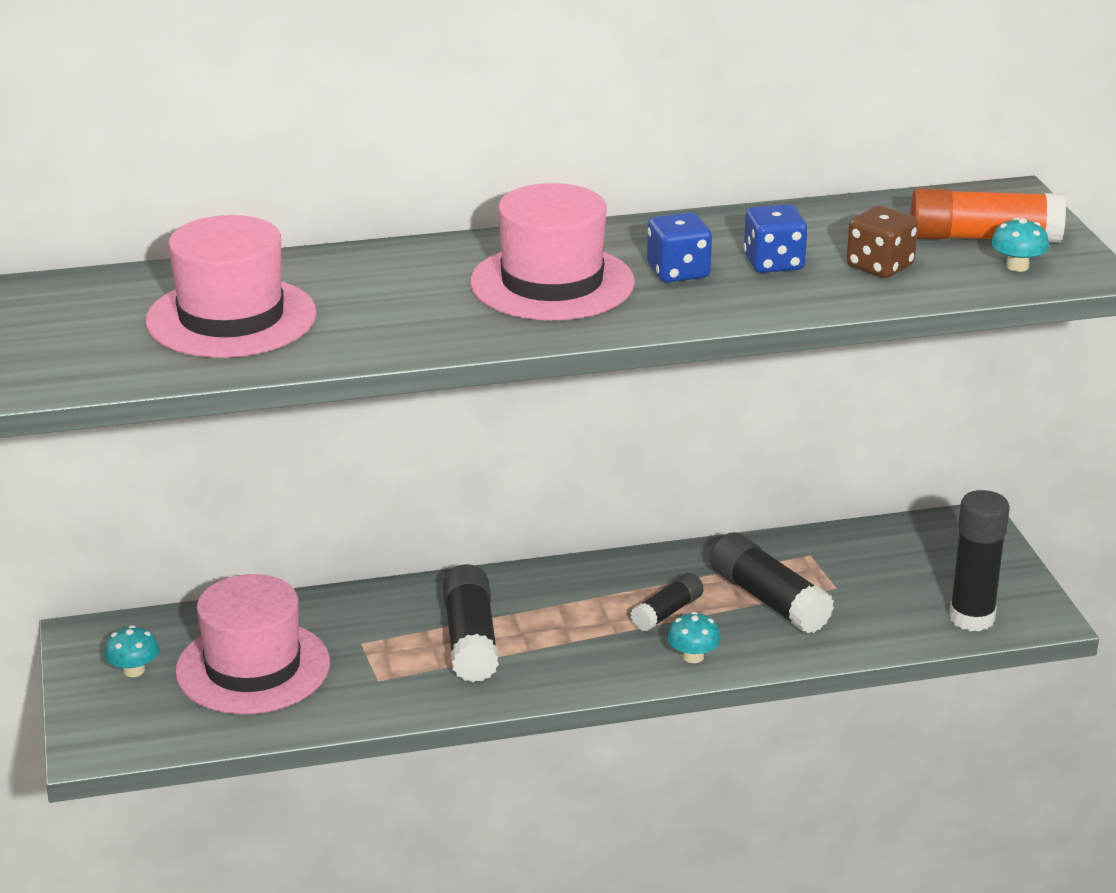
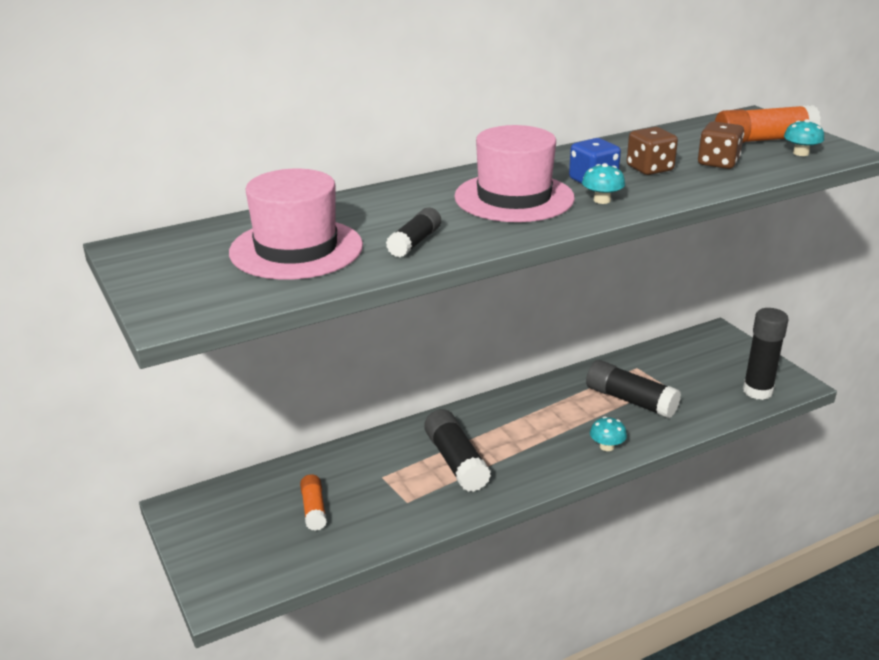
camera: 15 degrees left, 0 degrees up
turquoise mushroom [104,625,159,677] -> turquoise mushroom moved to [582,163,625,204]
pink hat [175,574,330,714] -> orange glue stick [300,474,327,531]
black glue stick [631,573,704,631] -> black glue stick moved to [386,208,441,257]
blue dice [744,204,807,273] -> brown dice [627,127,678,175]

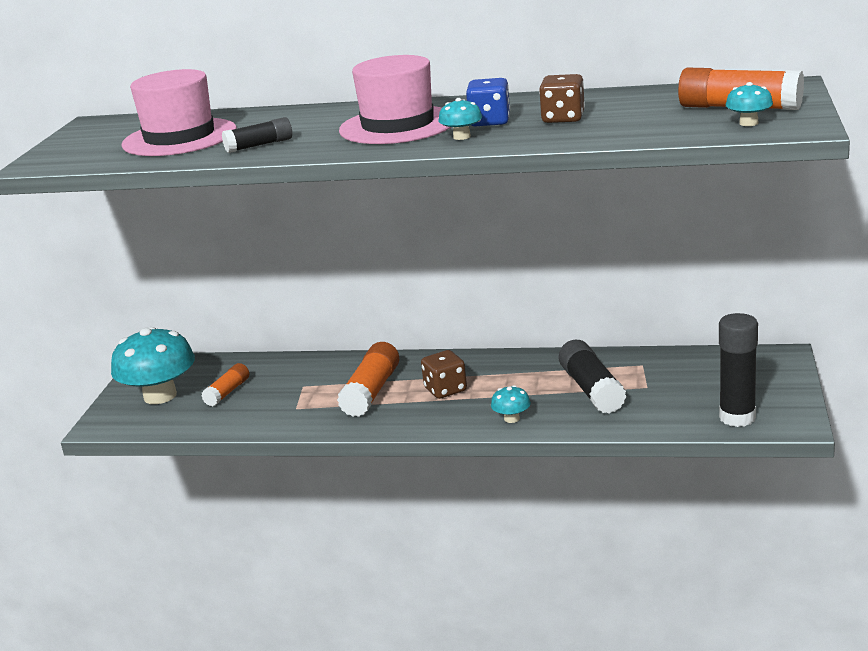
camera: 40 degrees right, 5 degrees down
black glue stick [424,409,491,492] -> orange glue stick [337,342,399,417]
brown dice [698,121,744,169] -> brown dice moved to [421,350,467,399]
none -> turquoise mushroom [111,327,195,404]

